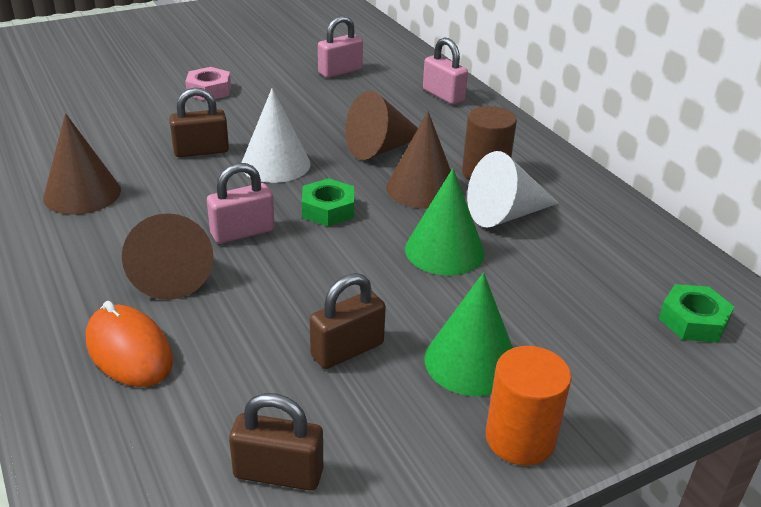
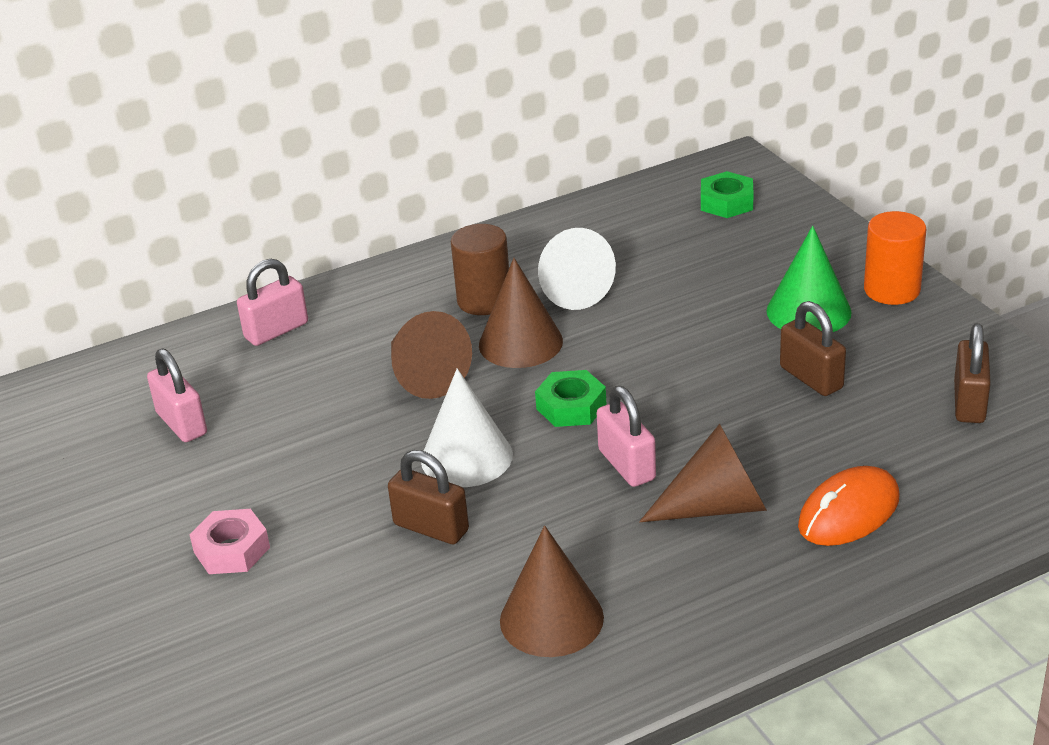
camera: 85 degrees left, 0 degrees up
brown padlock [169,87,229,157] -> brown padlock turned 45 degrees counterclockwise [388,450,469,544]
green cone [405,168,485,276] -> none

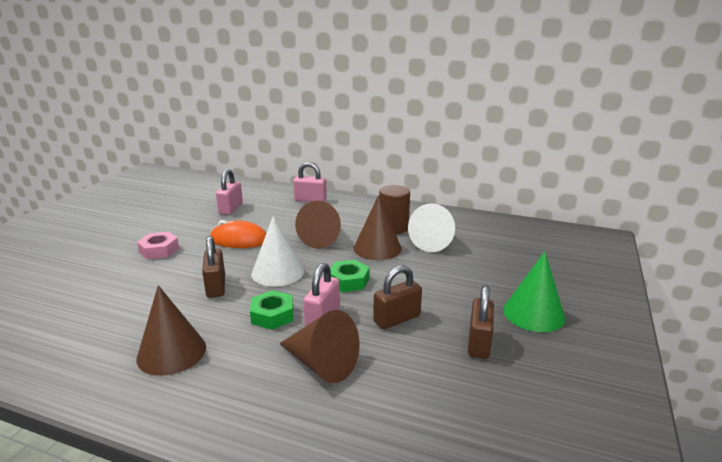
camera: 45 degrees right, 10 degrees down
green nut [701,171,753,218] -> green nut moved to [250,290,293,330]
orange mouse [798,466,900,546] -> orange mouse moved to [210,220,266,248]
orange cylinder [864,211,926,305] -> none
brown padlock [954,323,991,423] -> brown padlock moved to [373,265,422,329]

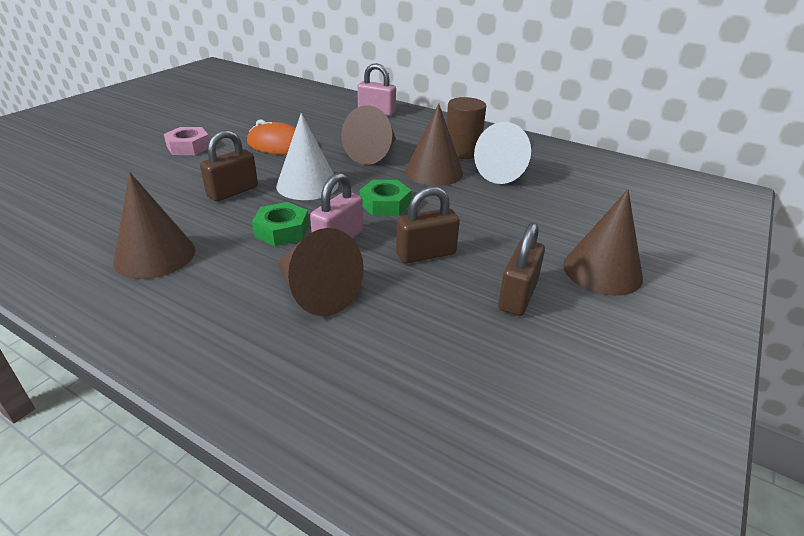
camera: 10 degrees right, 10 degrees up
brown padlock [202,236,225,298] -> brown padlock turned 45 degrees clockwise [200,130,258,202]
pink padlock [216,169,243,215] -> none
green cone [503,251,565,332] -> brown cone [563,189,643,296]

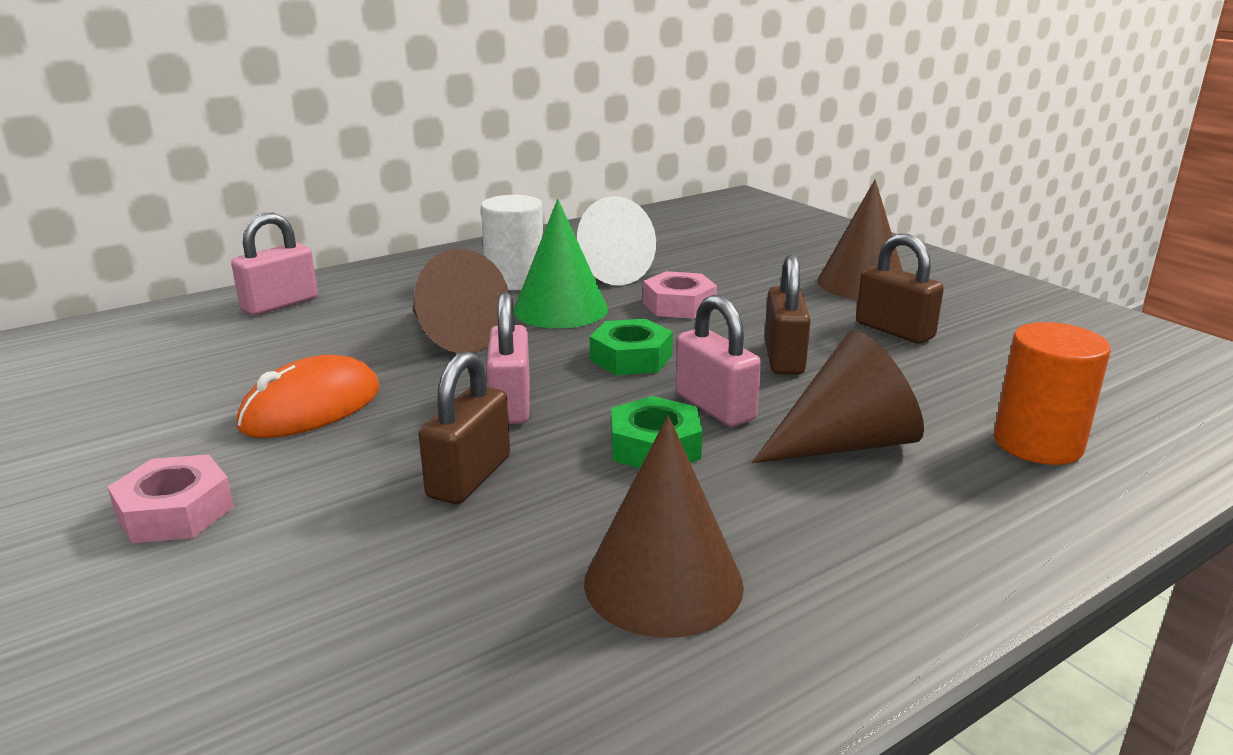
camera: 65 degrees left, 10 degrees down
brown padlock [200,130,258,202] -> brown padlock turned 45 degrees clockwise [419,351,510,504]
white cone [276,113,339,200] -> pink padlock [486,292,530,424]
brown cone [405,103,463,186] -> green cone [514,199,608,329]
brown cylinder [446,97,486,159] -> white cylinder [481,195,543,290]
none -> pink nut [643,271,717,319]
none -> orange cylinder [994,322,1111,465]

